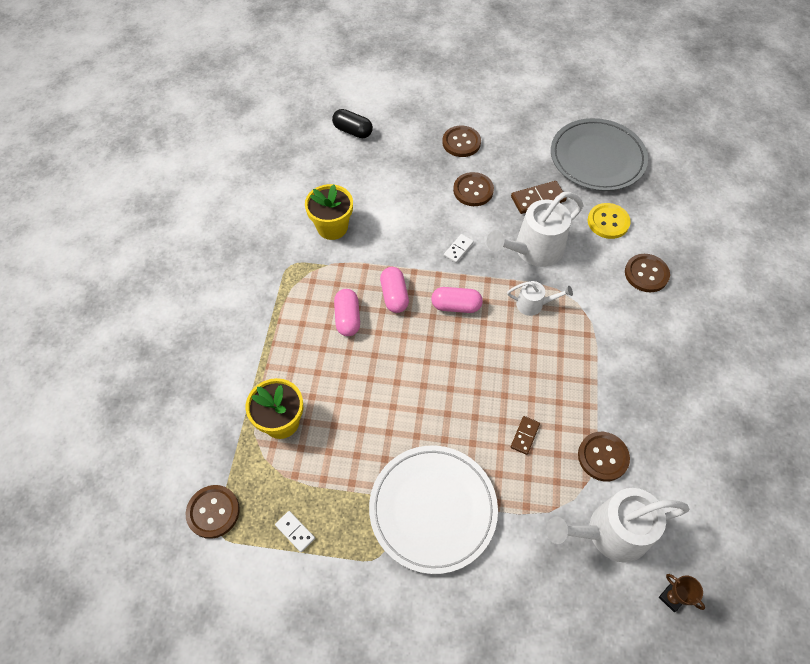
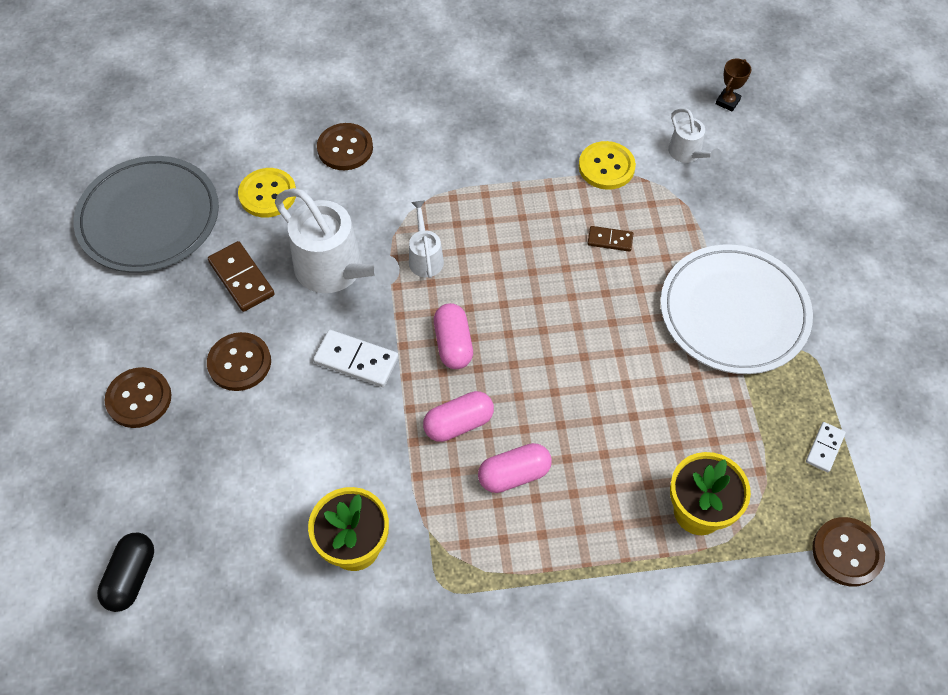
camera: 105 degrees left, 0 degrees up
white domino [444,234,474,263] -> white domino [313,330,399,387], size x1.66
white watering can [546,488,689,563] -> white watering can [668,108,722,163], size x0.51
brown button [578,432,630,481] -> yellow button [579,141,636,190]

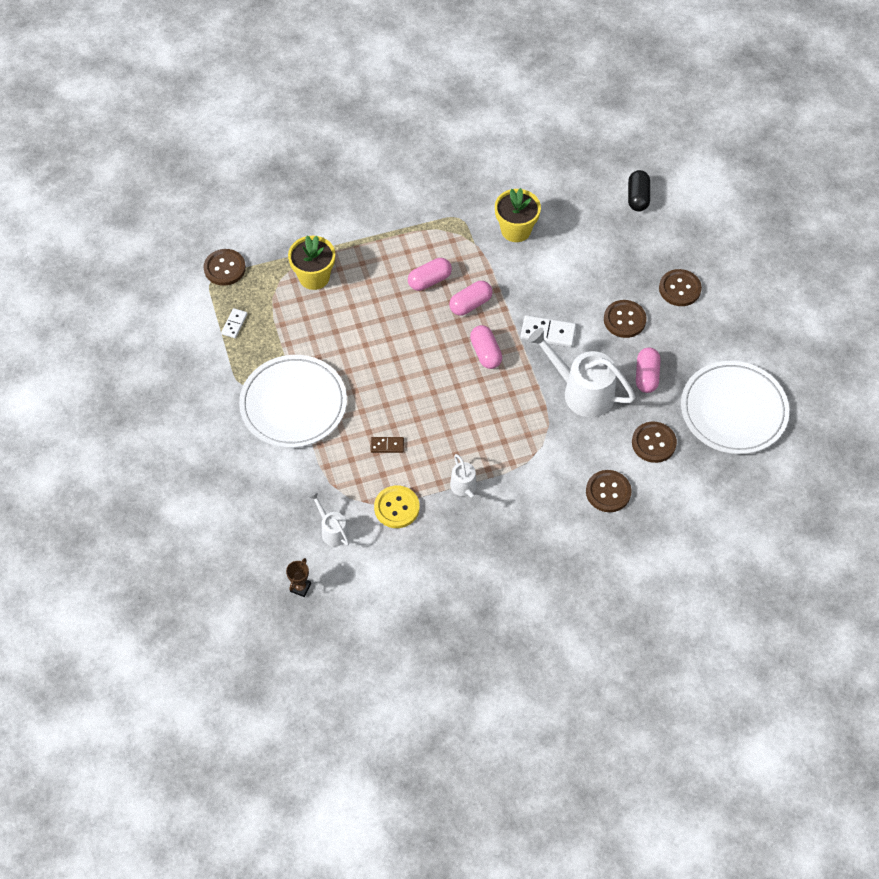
camera: 170 degrees right, 0 degrees up
grey plate [74,156,219,273] -> white plate [681,361,789,454]
brown domino [208,241,275,312] -> pink capsule [636,348,661,393]
yellow button [238,168,296,217] -> brown button [632,422,677,463]
white watering can [409,201,444,278] -> white watering can moved to [450,454,481,505]

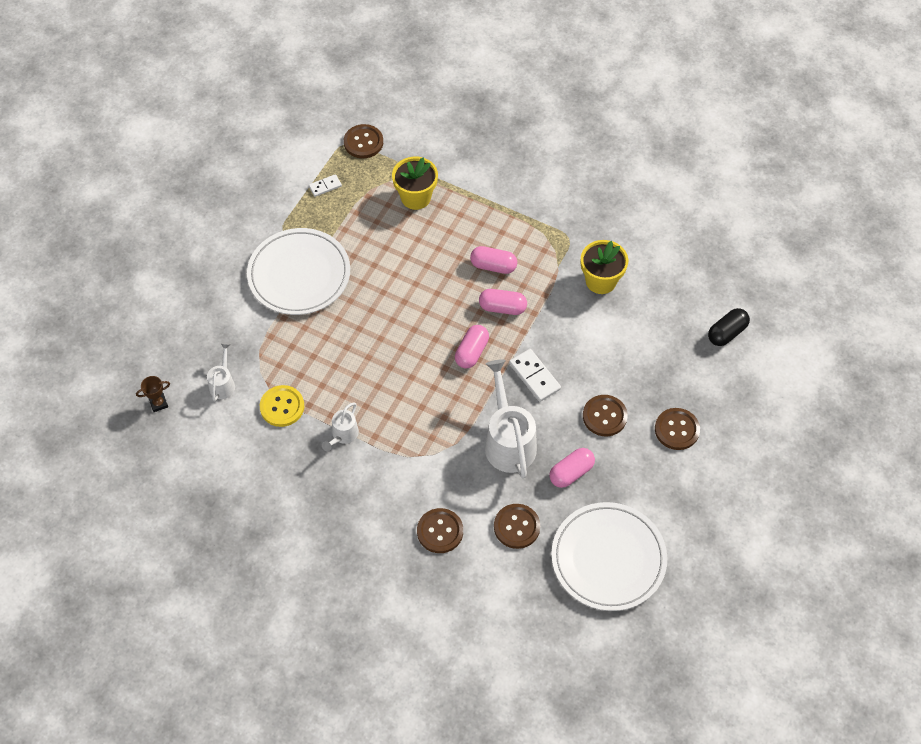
camera: 45 degrees right, 0 degrees up
brown domino [370,437,404,453] -> none

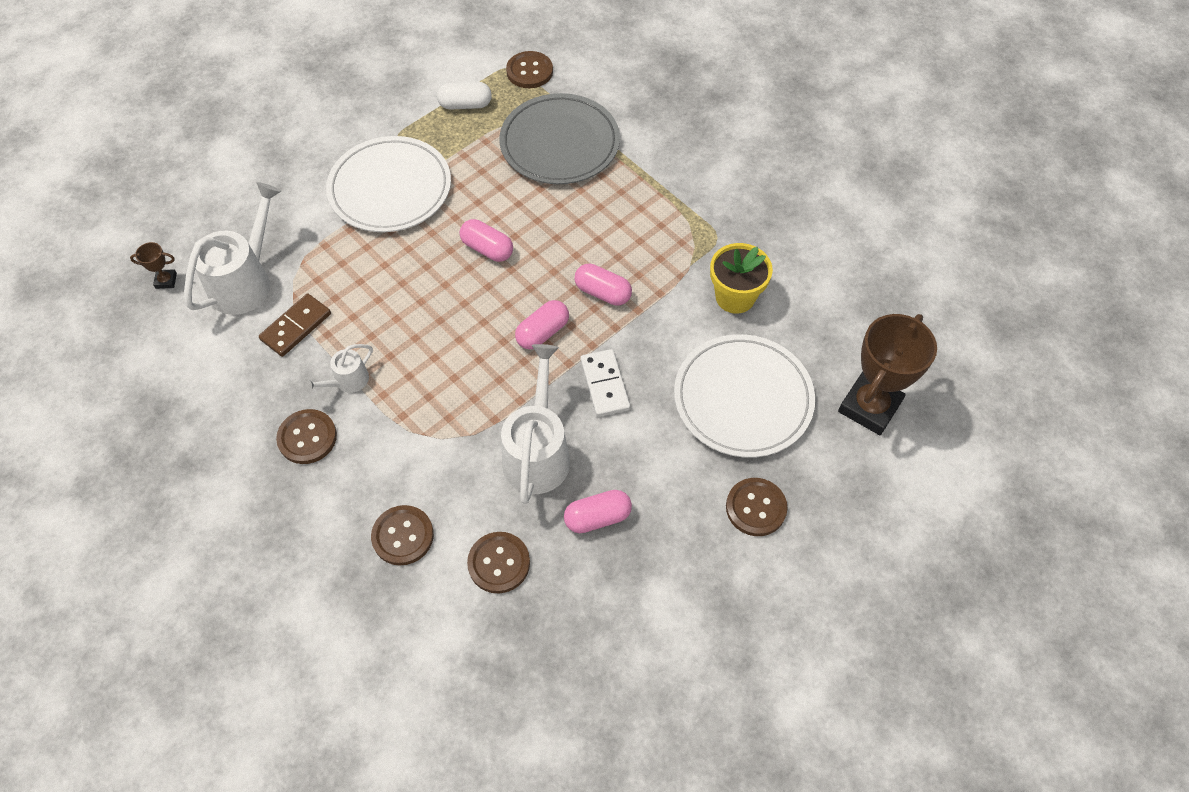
camera: 20 degrees right, 0 degrees up
white watering can [207,343,235,401] -> white watering can [184,182,281,315], size x1.95
yellow button [260,385,304,427] -> brown domino [259,294,331,357]
white domino [309,174,342,197] -> white capsule [437,82,492,109]
yellow flower pot [392,157,438,210] -> grey plate [499,93,620,184]
pink capsule [470,246,517,274] -> pink capsule moved to [460,219,513,262]
white plate [551,502,667,611] -> white plate moved to [674,334,815,458]
brown button [583,395,628,436] -> brown button moved to [276,409,337,464]
black capsule [708,308,750,346] -> brown trophy [838,314,937,435]

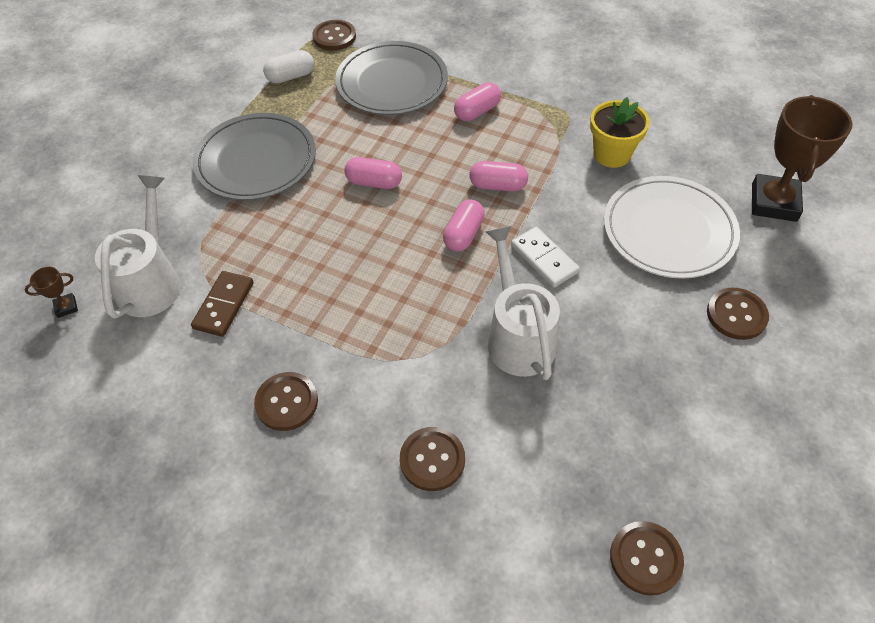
camera: 20 degrees left, 5 degrees down
white watering can [303,344,373,393] -> none
white plate [326,136,451,232] -> grey plate [193,113,316,200]
brown button [467,532,530,593] -> brown button moved to [610,521,684,596]
pink capsule [564,490,632,533] -> pink capsule moved to [454,82,501,121]

